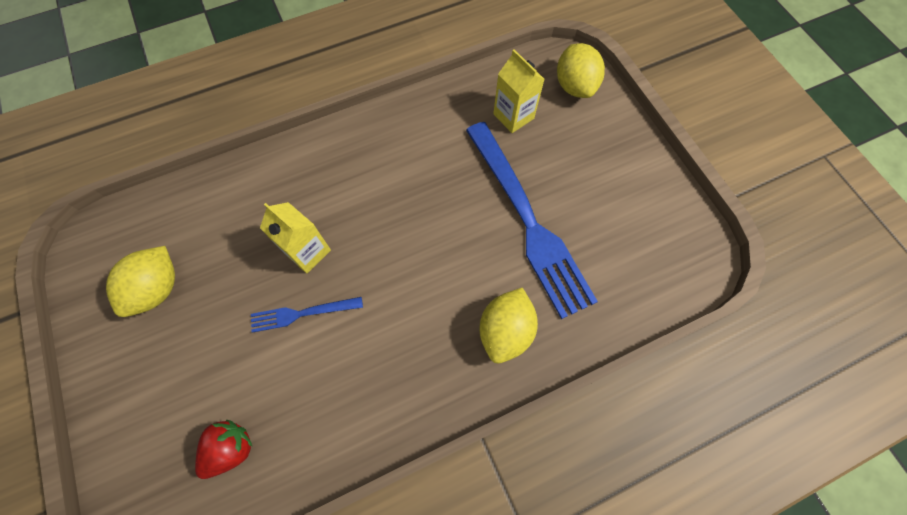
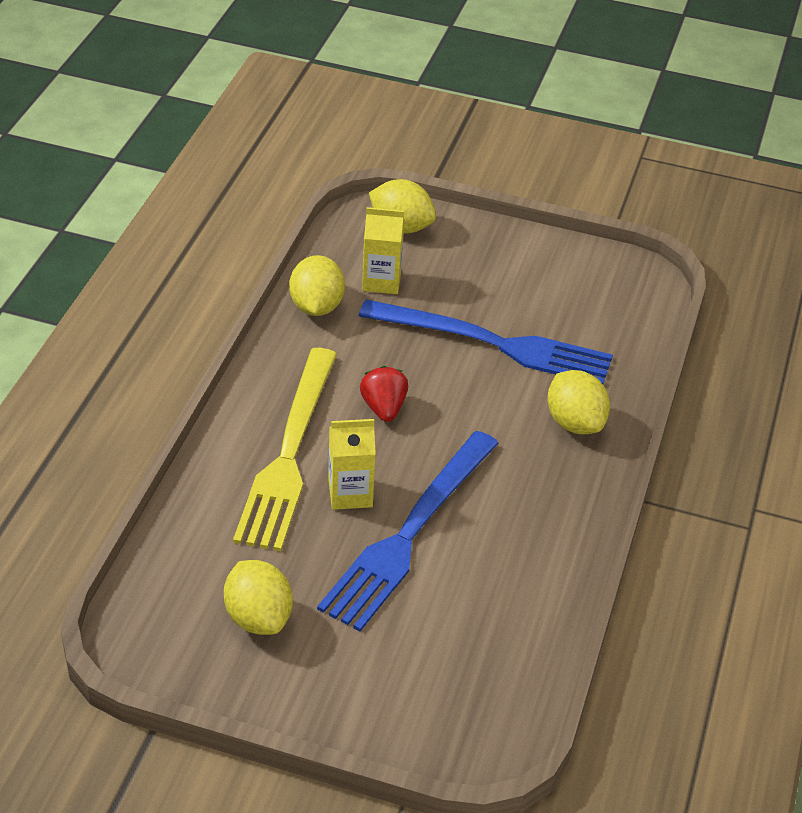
camera: 50 degrees left, 25 degrees down
red strawberry [195,420,252,479] -> red strawberry moved to [360,366,408,422]
blue fork [251,297,363,333] -> blue fork [317,431,499,631], size x2.17
none -> yellow fork [233,348,337,551]
none -> yellow lemon [289,255,345,316]

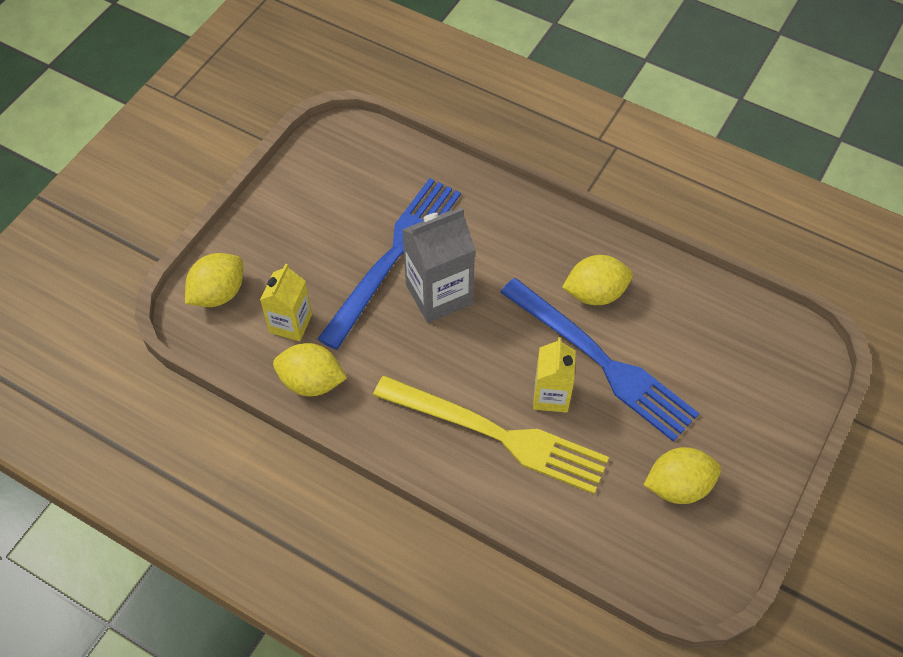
camera: 75 degrees left, 15 degrees up
red strawberry [360,366,408,422] -> none
yellow lemon [547,370,610,434] -> yellow lemon moved to [562,255,633,305]
none -> grey carton [402,207,475,323]

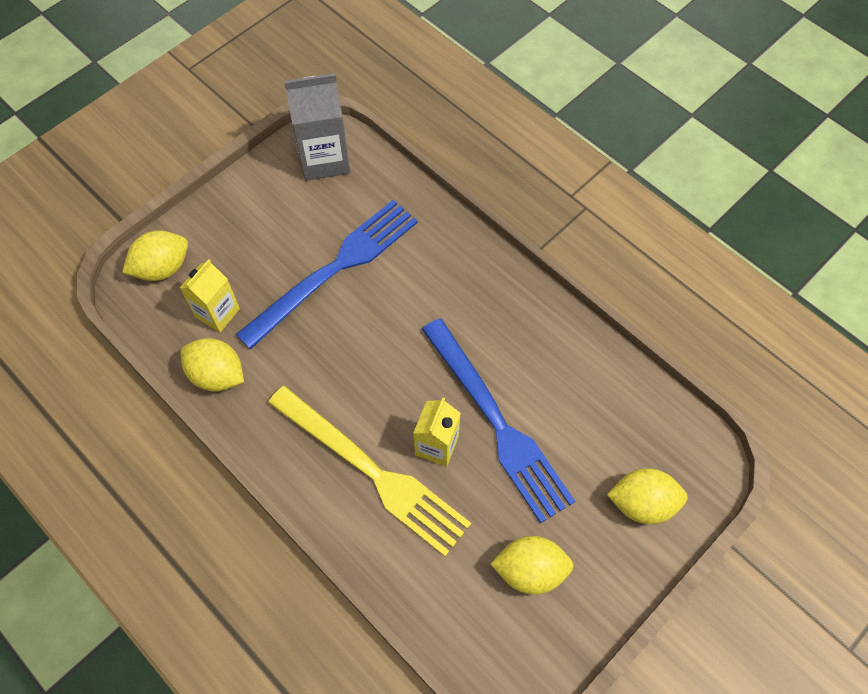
camera: 15 degrees right, 5 degrees up
grey carton [402,207,475,323] -> grey carton moved to [284,73,350,181]
yellow lemon [562,255,633,305] -> yellow lemon moved to [607,468,688,524]

